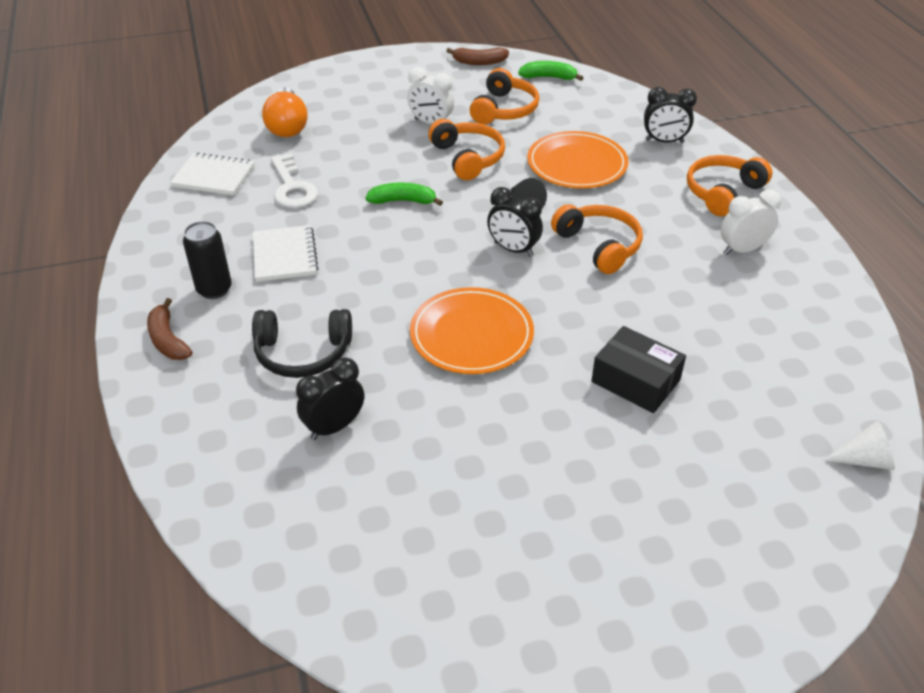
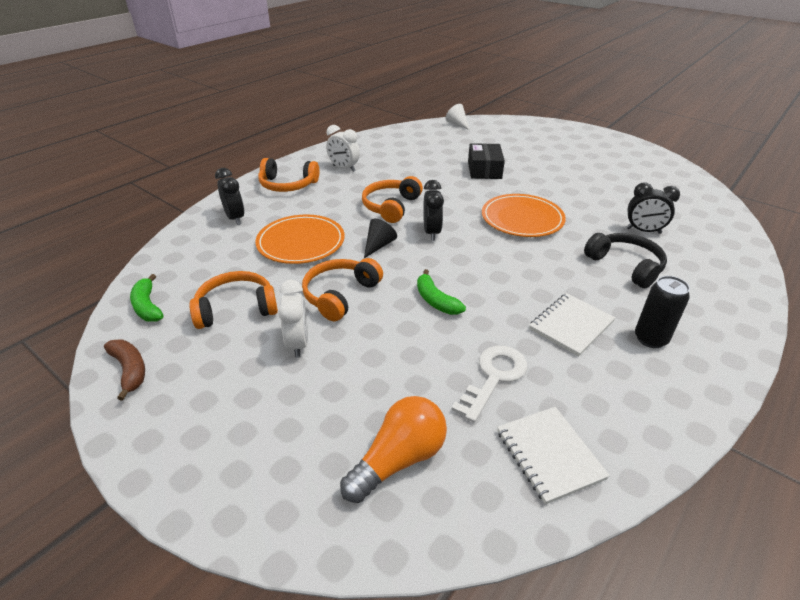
camera: 125 degrees left, 5 degrees down
brown banana [147,298,192,360] -> none

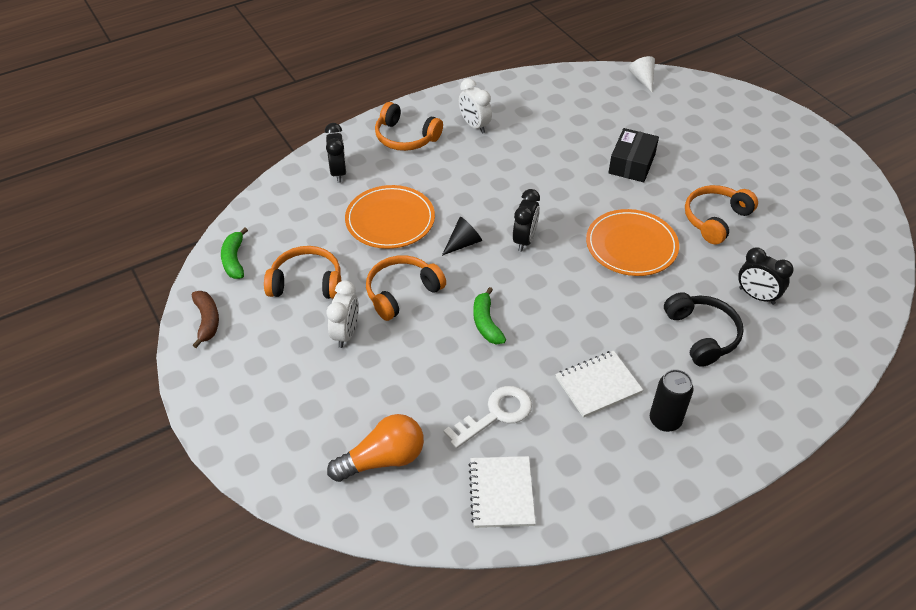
camera: 20 degrees right, 10 degrees up
orange headphones [362,176,423,223] -> orange headphones moved to [685,185,758,245]

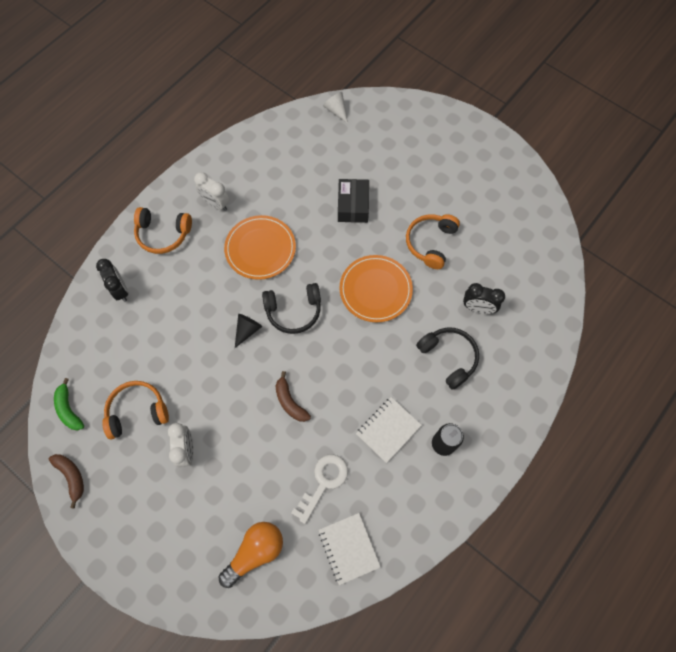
camera: 20 degrees left, 20 degrees up
orange plate [345,185,435,249] -> orange plate moved to [224,215,296,280]
orange headphones [366,255,446,321] -> none
green banana [473,287,506,344] -> brown banana [276,371,311,422]
black clock [513,189,540,252] -> black headphones [262,283,321,334]

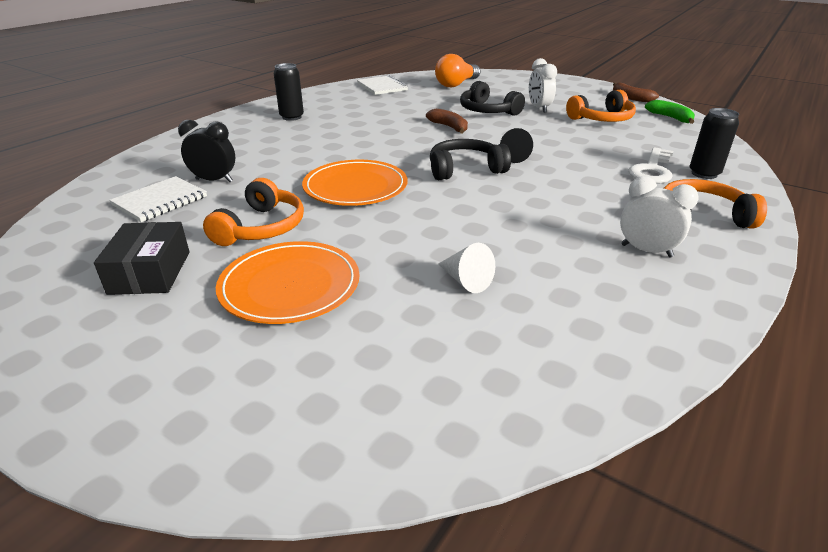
camera: 175 degrees right, 35 degrees down
black clock [96,259,128,302] -> black can [689,108,739,179]
orange plate [224,215,296,280] -> orange plate moved to [216,241,360,324]
white key [291,455,348,524] -> white key moved to [628,147,673,184]
white cone [323,92,348,123] -> white cone moved to [438,243,495,293]
black box [338,179,369,223] -> black box moved to [94,222,190,295]
white notebook [356,397,422,463] -> white notebook moved to [109,176,207,222]
black headphones [416,328,479,390] -> black headphones moved to [460,81,525,116]

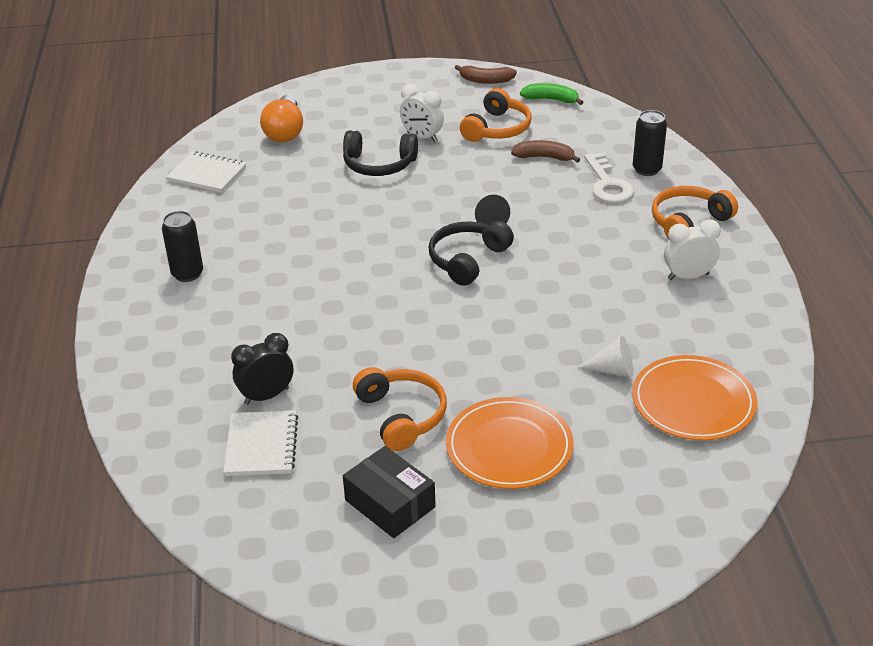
camera: 40 degrees left, 5 degrees up
orange plate [302,160,407,206] -> orange plate moved to [632,355,757,441]
brown banana [426,109,468,134] -> brown banana moved to [511,140,581,163]

